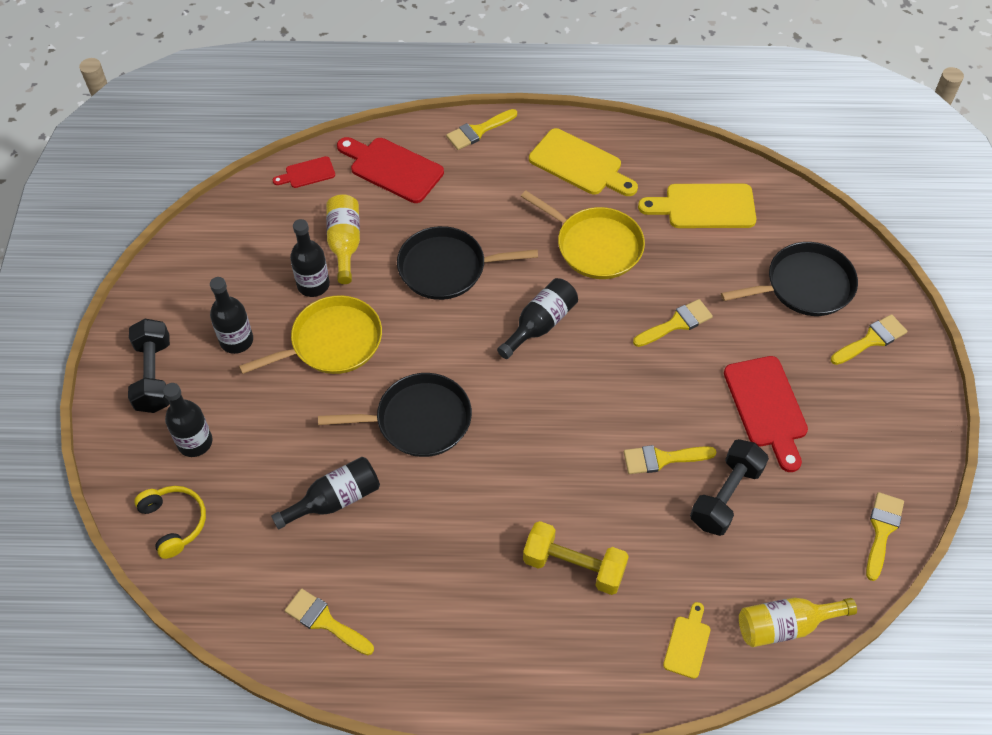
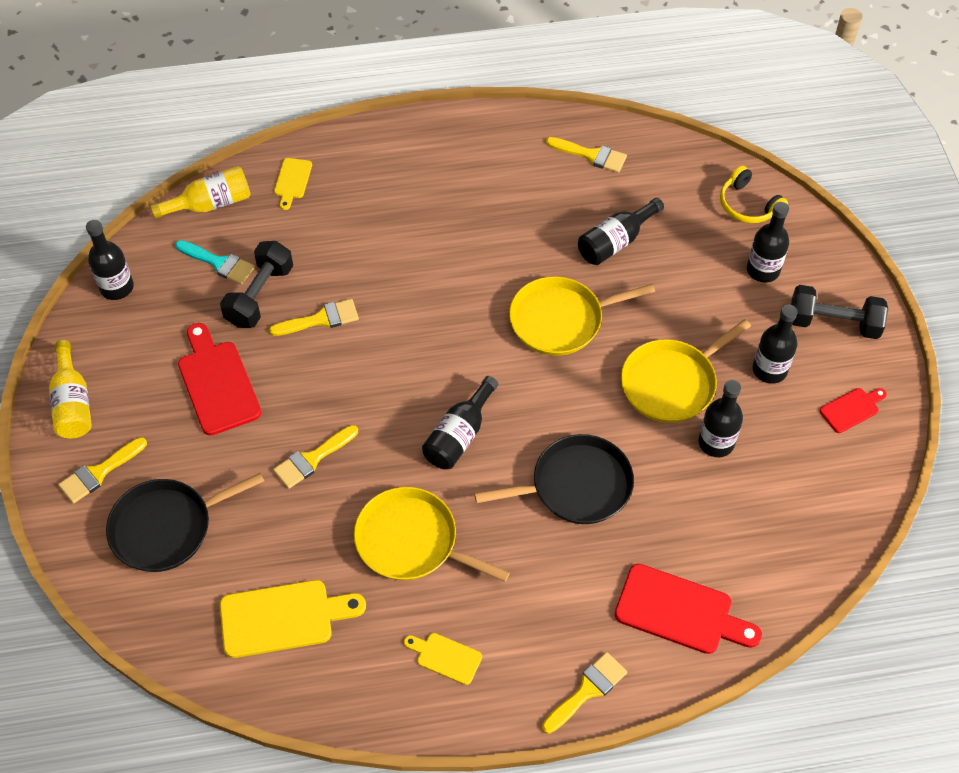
camera: 170 degrees right, 0 degrees up
black dumbbell [128,319,170,413] -> black dumbbell turned 60 degrees counterclockwise [791,285,888,339]
red cutting board [273,156,335,188] -> red cutting board moved to [820,388,887,433]
black pan [318,373,472,457] -> yellow pan [509,276,655,356]
yellow bottle [326,194,360,284] -> yellow bottle moved to [49,340,92,439]
yellow dumbbell [523,521,629,595] -> none
yellow cutting board [529,128,638,196] -> yellow cutting board [404,633,482,685], size x0.54
yellow brush [866,492,904,581] -> black bottle [86,220,134,300]
none -> turquoise brush [175,240,255,285]

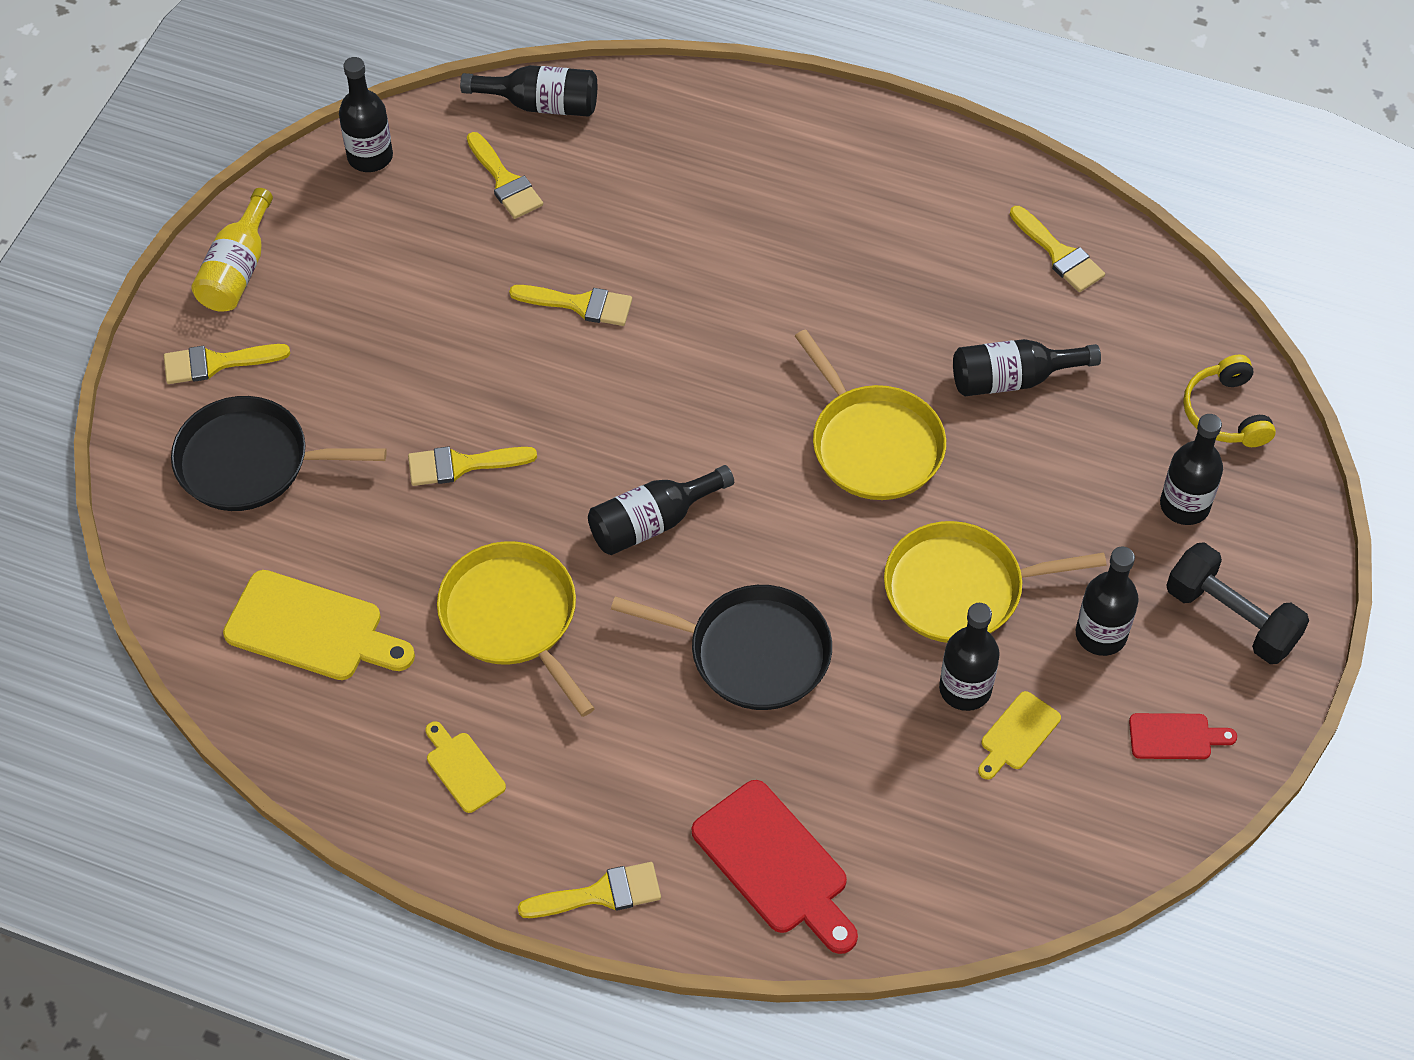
camera: 30 degrees right, 0 degrees up
yellow bottle [150,166,251,219] -> black bottle [460,65,597,117]
turquoise brush [175,240,255,285] -> yellow brush [467,132,543,219]
red cutting board [178,323,261,436] -> none
black dumbbell [220,241,293,328] -> none
yellow cutting board [274,158,312,210] -> yellow cutting board moved to [978,691,1061,779]
yellow pan [509,276,655,356] -> yellow pan turned 135 degrees counterclockwise [795,329,946,500]

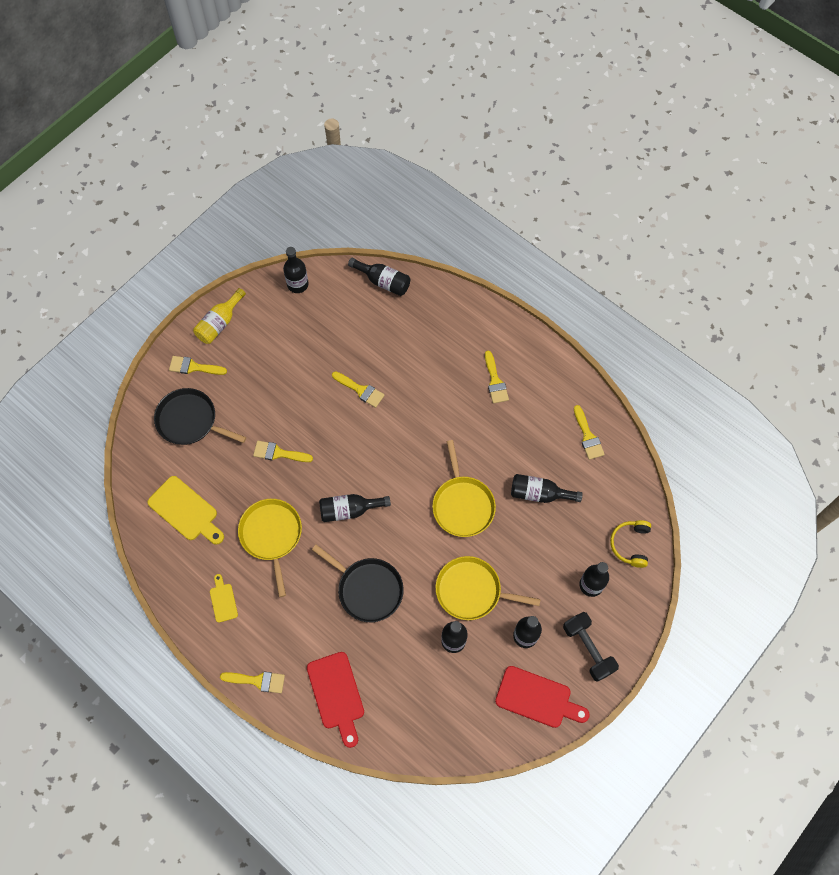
camera: 20 degrees right, 10 degrees up
yellow brush [467,132,543,219] -> yellow brush moved to [485,351,509,404]
yellow cutting board [978,691,1061,779] -> none
red cutting board [1129,713,1237,759] -> red cutting board [495,666,590,728], size x1.85

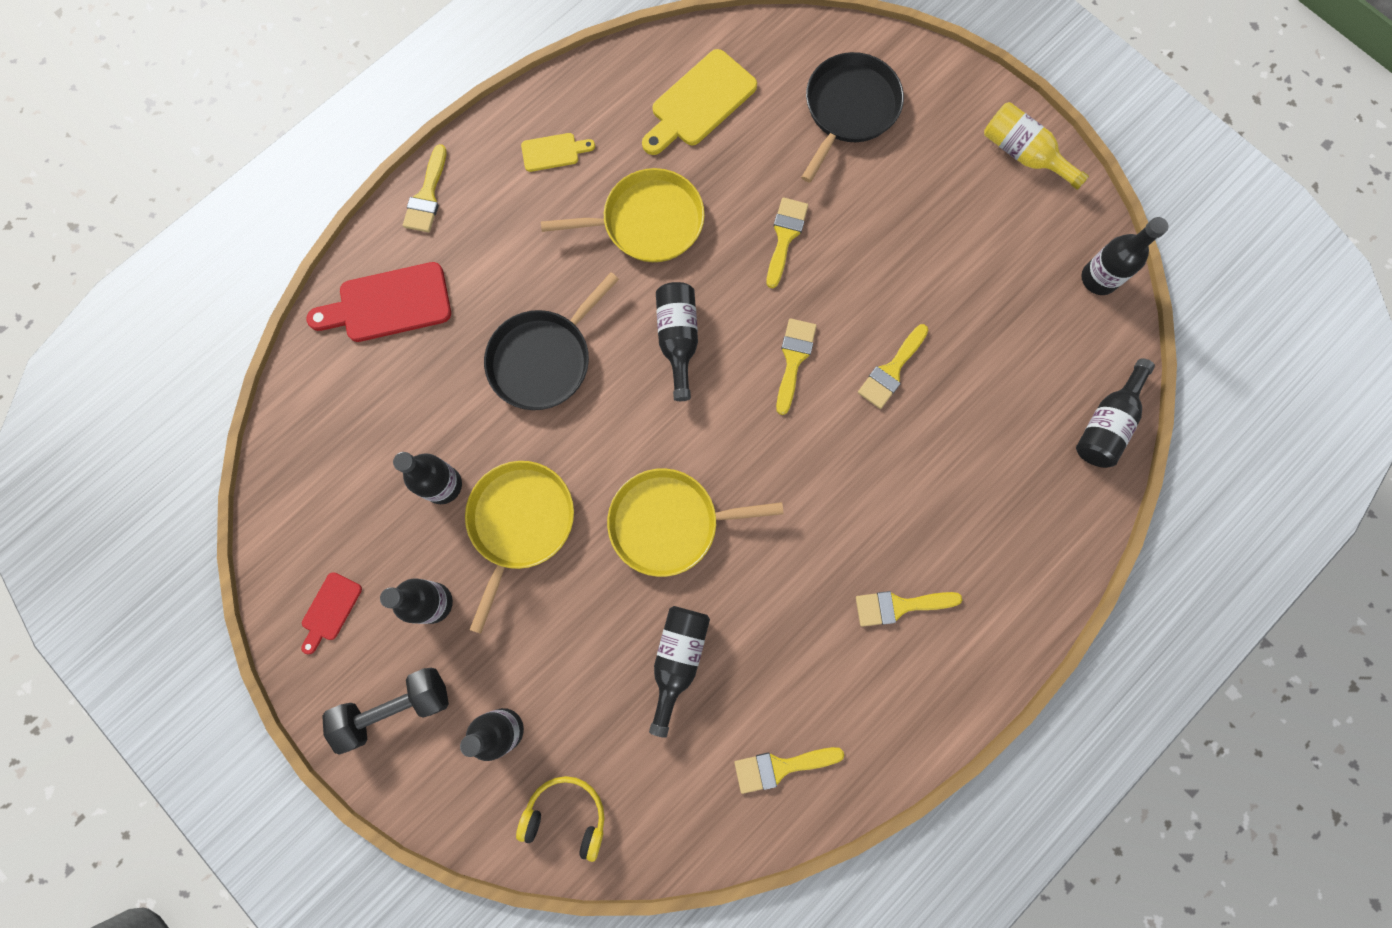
camera: 95 degrees right, 10 degrees up
yellow brush [169,356,227,375] -> yellow brush moved to [776,318,817,415]
red cutting board [495,666,590,728] -> red cutting board [301,572,362,654], size x0.54

